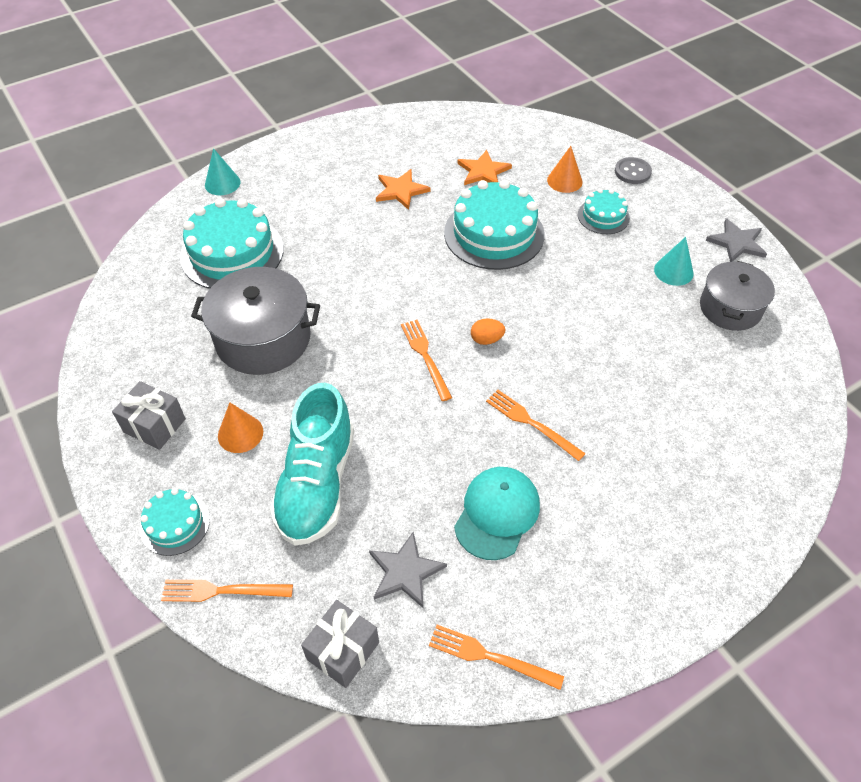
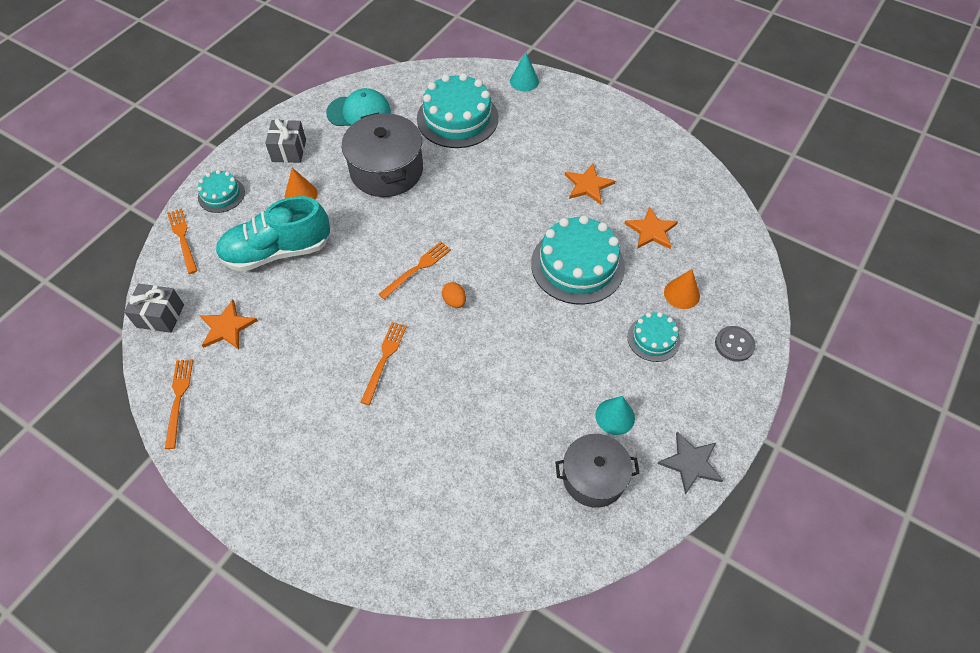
camera: 65 degrees right, 5 degrees up
grey star [369,532,447,608] -> orange star [200,300,258,349]
turquoise cap [454,467,540,560] -> turquoise cap moved to [326,88,391,126]

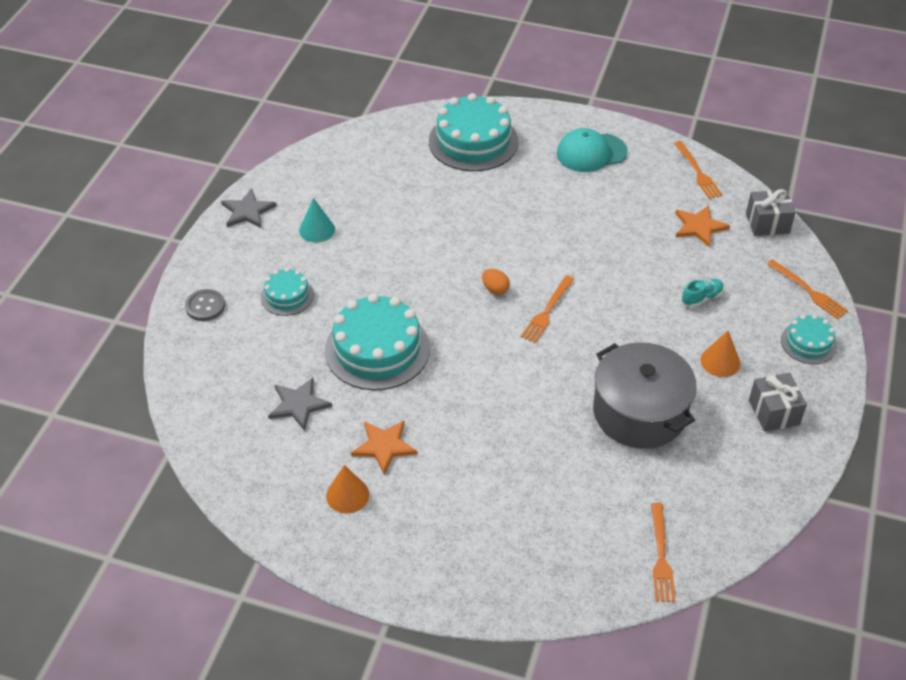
camera: 165 degrees right, 10 degrees down
turquoise shoe [216,196,330,272] -> turquoise shoe [682,279,724,307], size x0.40
turquoise cap [326,88,391,126] -> turquoise cap moved to [557,128,628,172]
orange fork [360,322,407,405] -> orange fork moved to [651,503,675,602]
turquoise cake [417,73,498,148] -> turquoise cake moved to [429,93,518,171]
turquoise cone [510,52,539,92] -> none
grey pot [555,434,640,508] -> none
orange star [624,207,678,249] -> grey star [268,378,332,431]
orange cone [664,269,700,309] -> orange cone moved to [326,465,369,514]

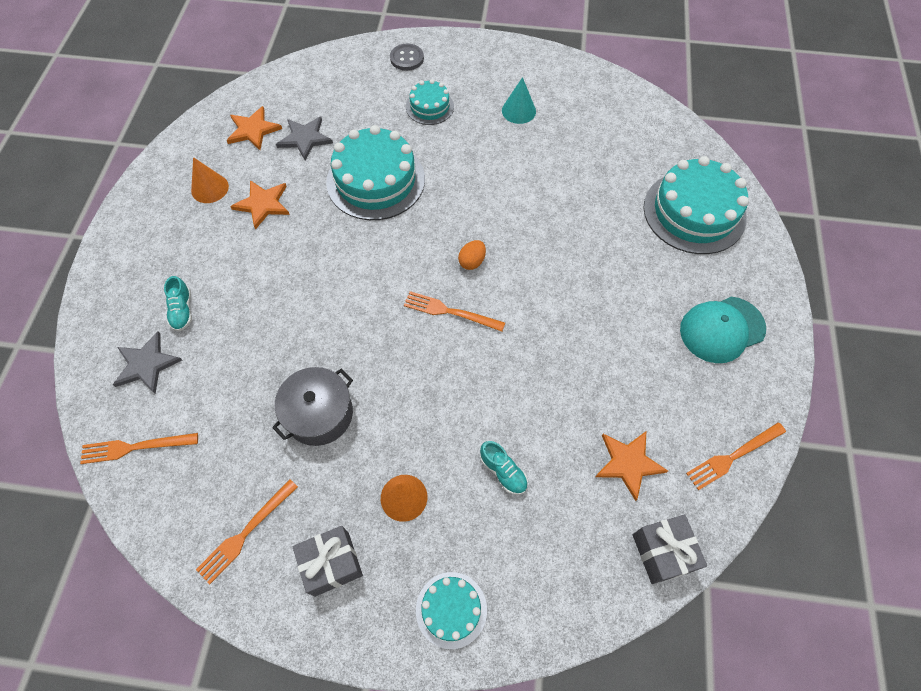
camera: 80 degrees right, 15 degrees up
grey star [221,188,277,228] -> grey star moved to [113,332,182,394]
turquoise cap [557,128,628,172] -> turquoise cap turned 90 degrees counterclockwise [680,297,766,363]
grey pot [593,342,697,449] -> grey pot [272,367,353,446], size x0.67
orange fork [767,259,848,319] -> orange fork moved to [196,479,298,584]
none -> turquoise shoe [164,276,192,331]
none -> orange star [227,106,282,150]

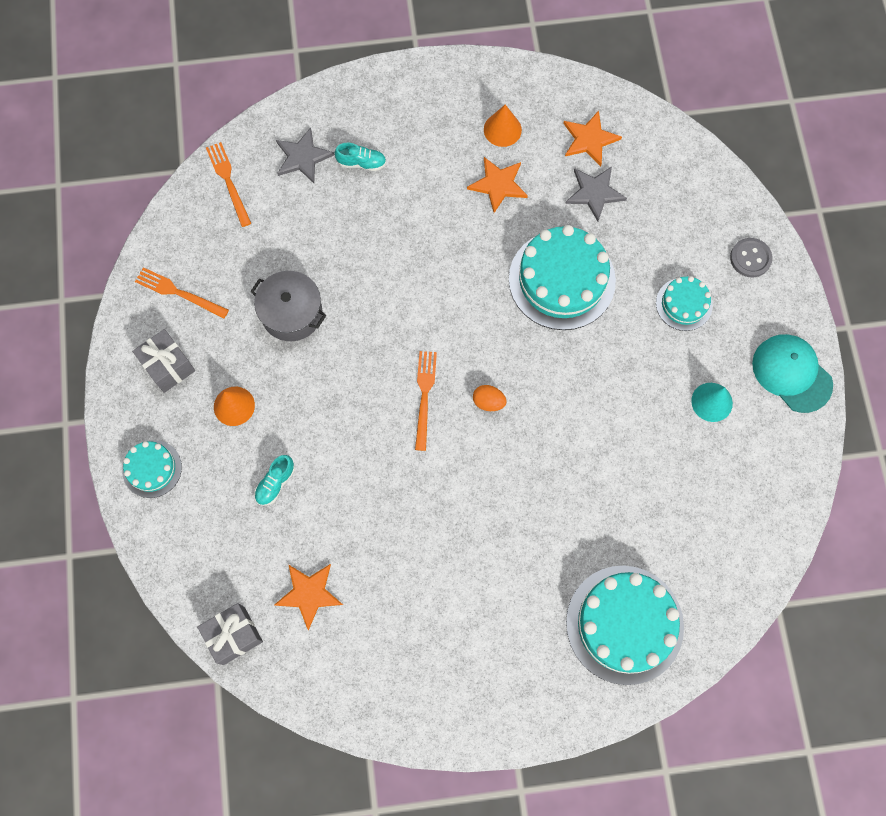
camera: 75 degrees right, 10 degrees up
turquoise shoe [164,276,192,331] -> turquoise shoe turned 150 degrees counterclockwise [335,143,386,171]
turquoise cap [680,297,766,363] -> turquoise cap moved to [752,334,833,413]
orange fork [686,422,786,490] -> none

